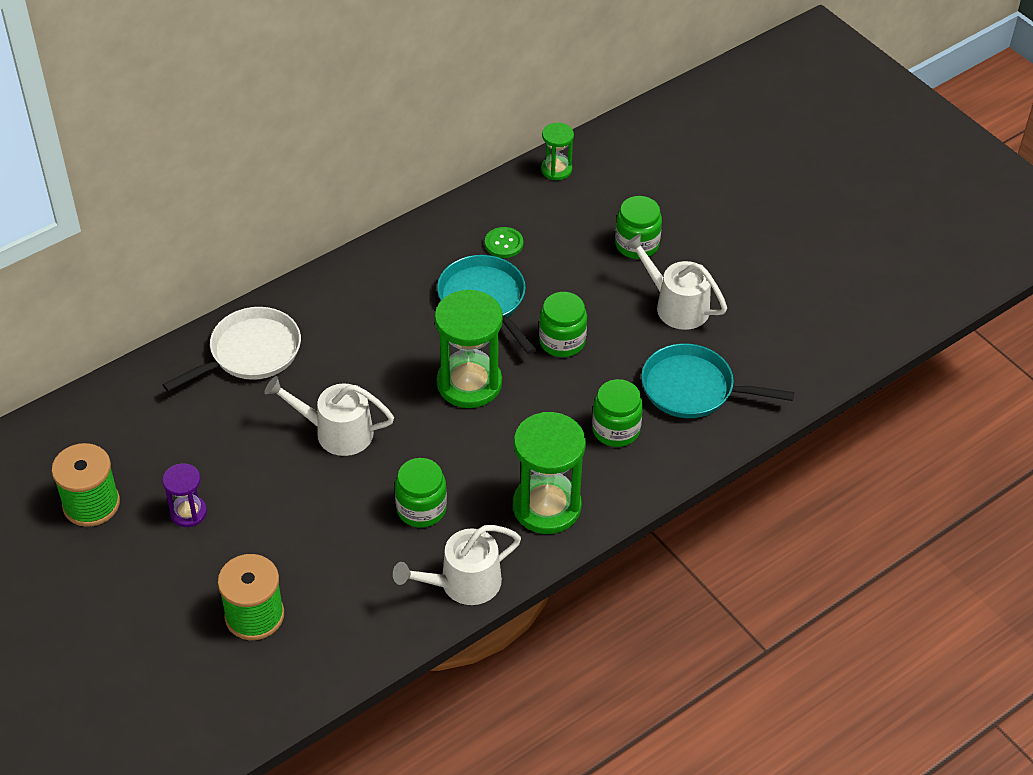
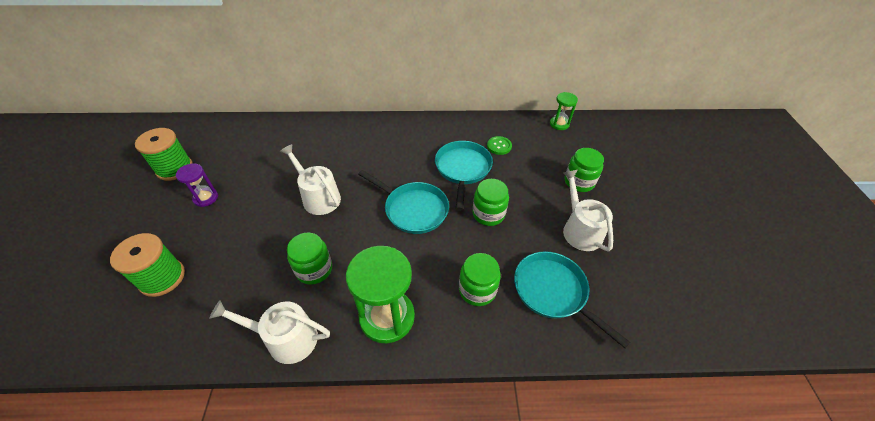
camera: 35 degrees right, 0 degrees up
white pan [162,307,301,391] -> none
green hourglass [434,289,503,408] -> turquoise pan [358,170,449,234]

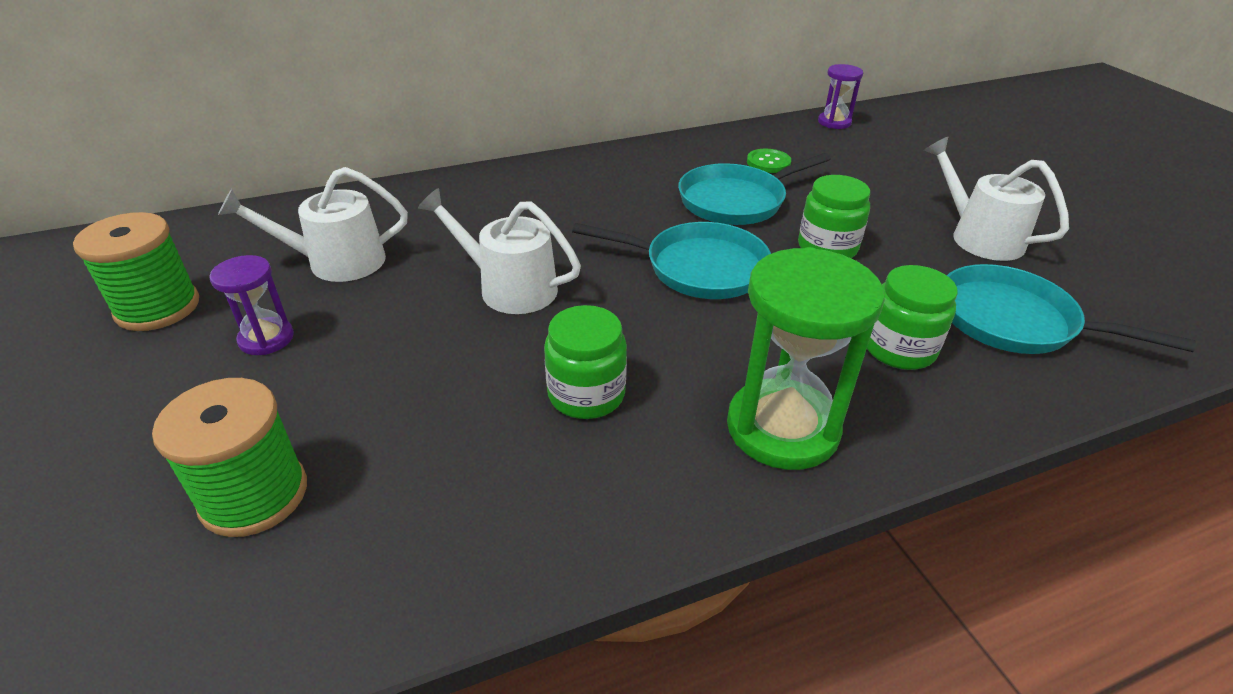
camera: 20 degrees left, 10 degrees down
white watering can [209,300,330,364] -> white watering can moved to [218,167,408,282]
turquoise pan [435,141,493,211] -> turquoise pan turned 105 degrees counterclockwise [678,153,831,225]
green hourglass [550,92,578,130] -> purple hourglass [818,64,863,129]
green jar [565,148,604,192] -> none

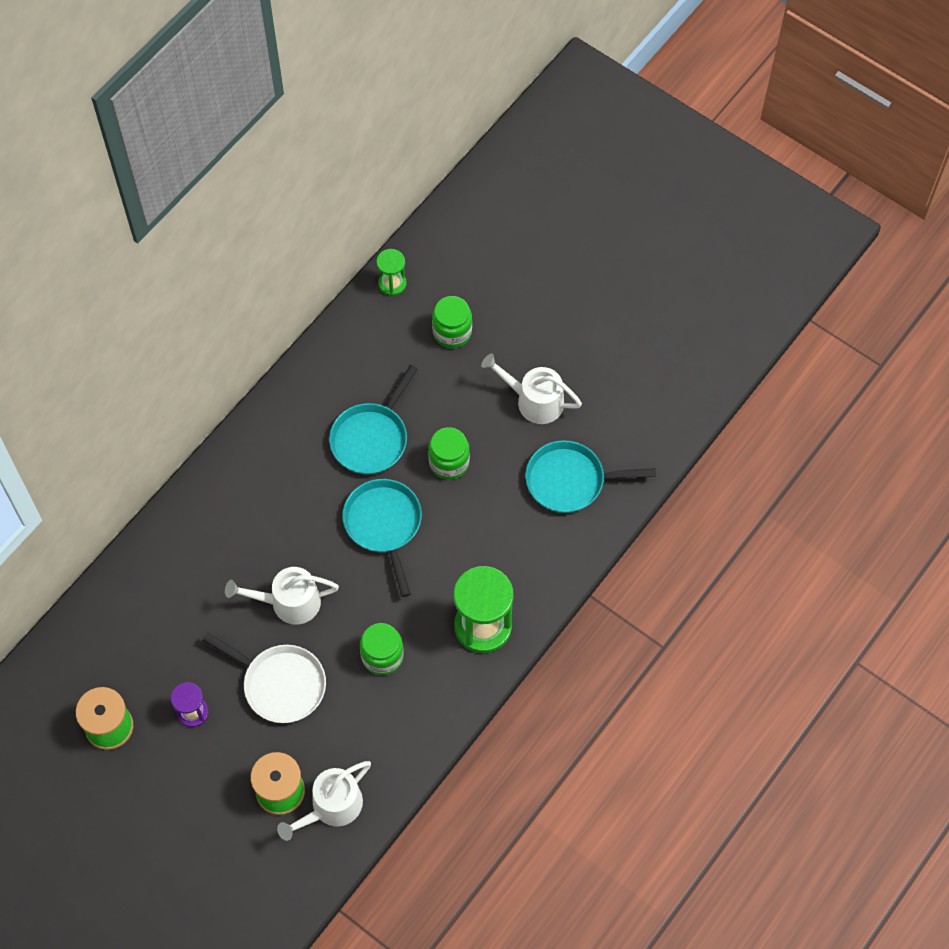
camera: 30 degrees left, 25 degrees up
white watering can [218,167,408,282] -> white watering can moved to [277,761,371,841]
turquoise pan [572,222,771,299] -> turquoise pan turned 90 degrees counterclockwise [343,479,422,597]
green button [747,149,791,173] -> none
purple hourglass [818,64,863,129] -> green hourglass [376,249,407,296]
green jar [867,265,958,370] -> green jar moved to [432,296,472,348]
none -> white pan [203,632,326,723]

